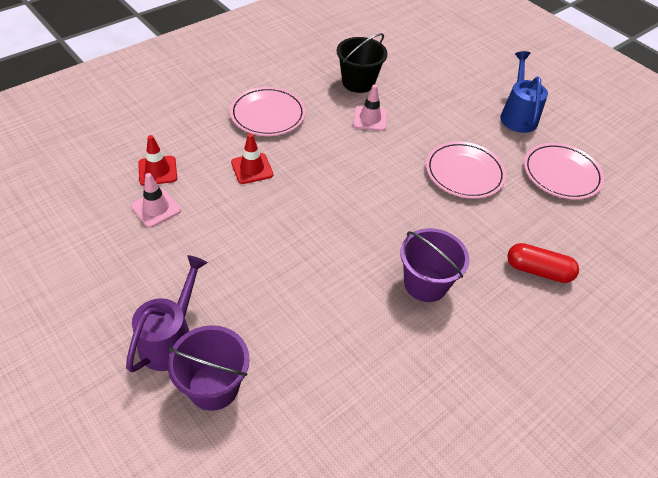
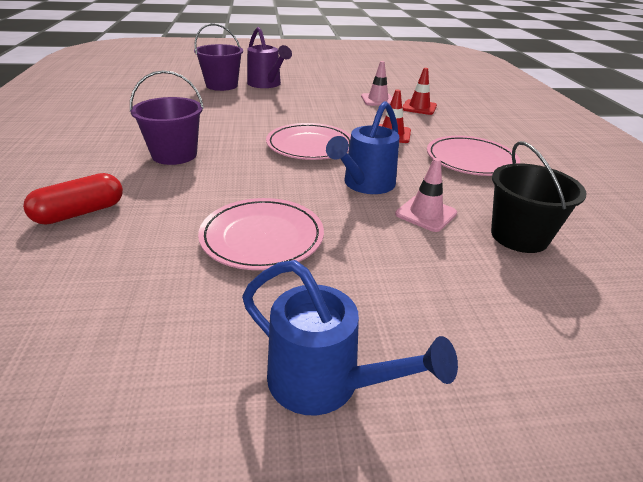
camera: 125 degrees right, 15 degrees down
pink plate [524,143,604,200] -> pink plate moved to [266,123,351,160]
none -> blue watering can [326,101,400,194]

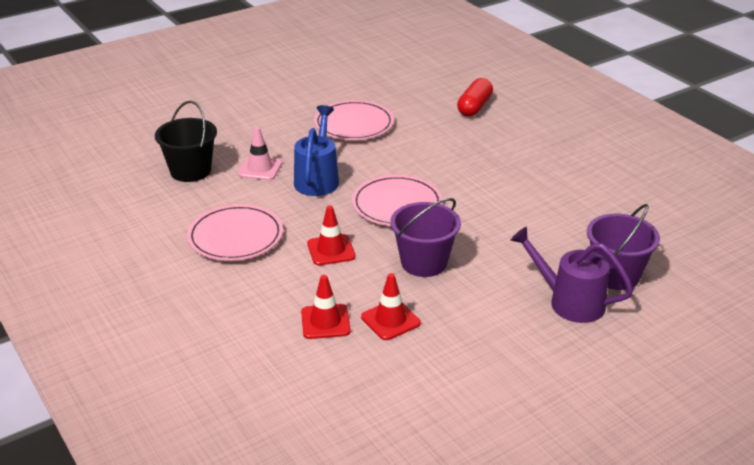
camera: 155 degrees right, 0 degrees up
purple bucket [130,70,204,165] -> purple bucket moved to [390,198,461,277]
blue watering can [242,260,458,416] -> none
pink traffic cone [361,61,392,106] -> red traffic cone [361,273,421,340]

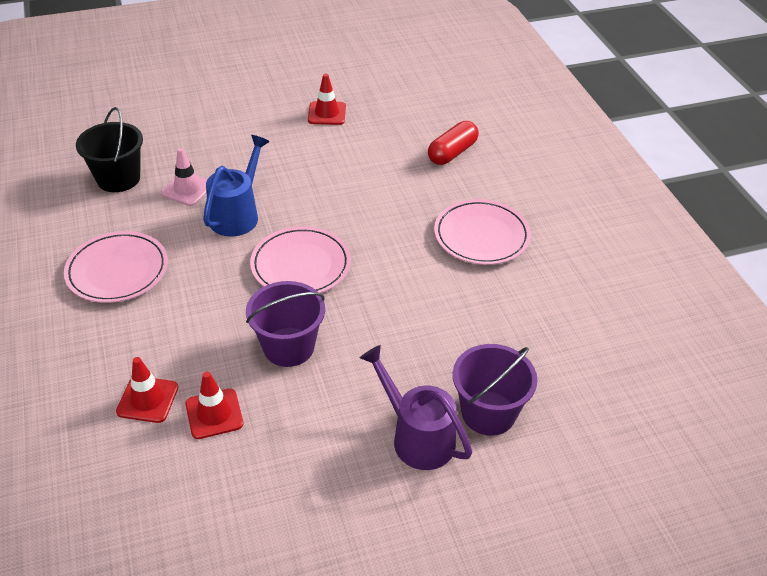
camera: 15 degrees right, 10 degrees up
red traffic cone [307,206,356,266] -> red traffic cone moved to [308,74,346,125]
pink plate [314,100,394,140] -> pink plate moved to [434,199,531,265]

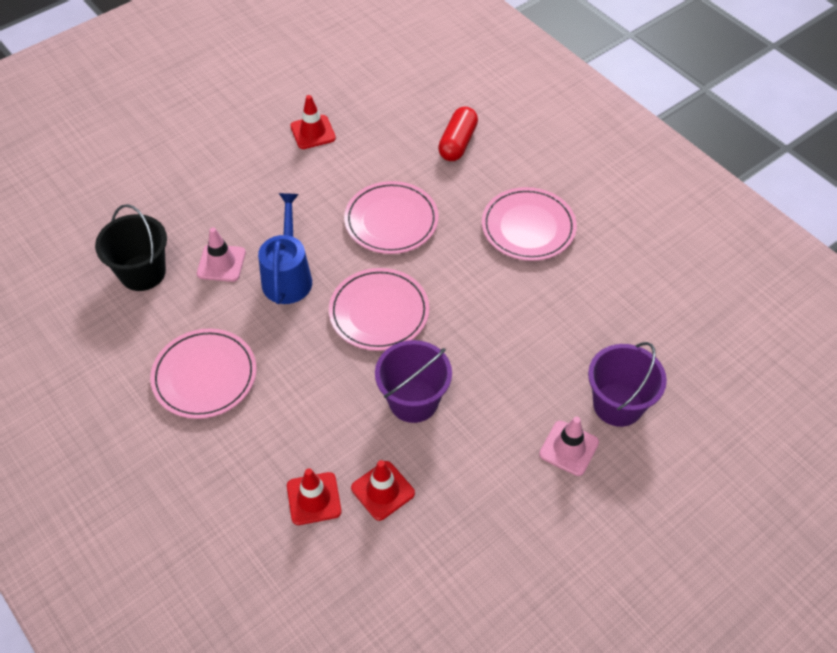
camera: 20 degrees left, 10 degrees up
purple watering can [360,345,472,470] -> pink traffic cone [539,417,599,476]
none -> pink plate [344,181,439,254]

